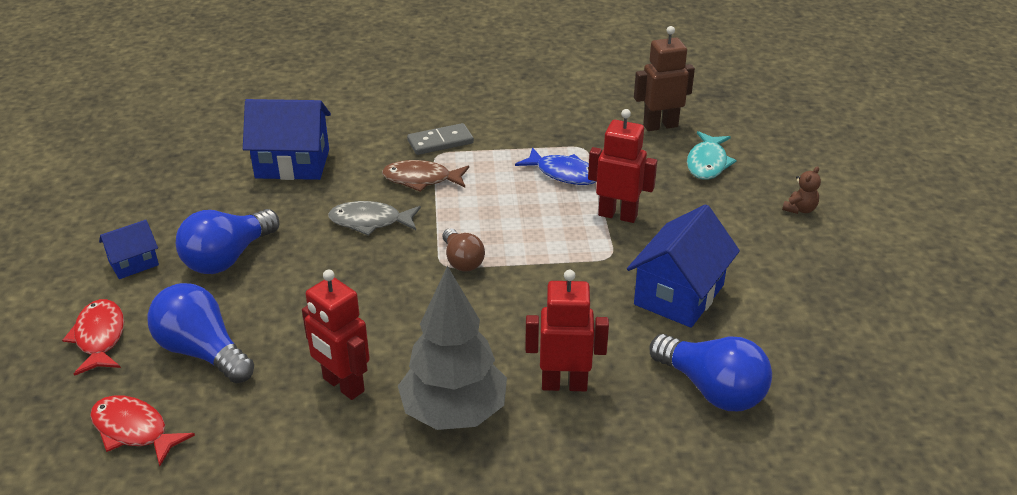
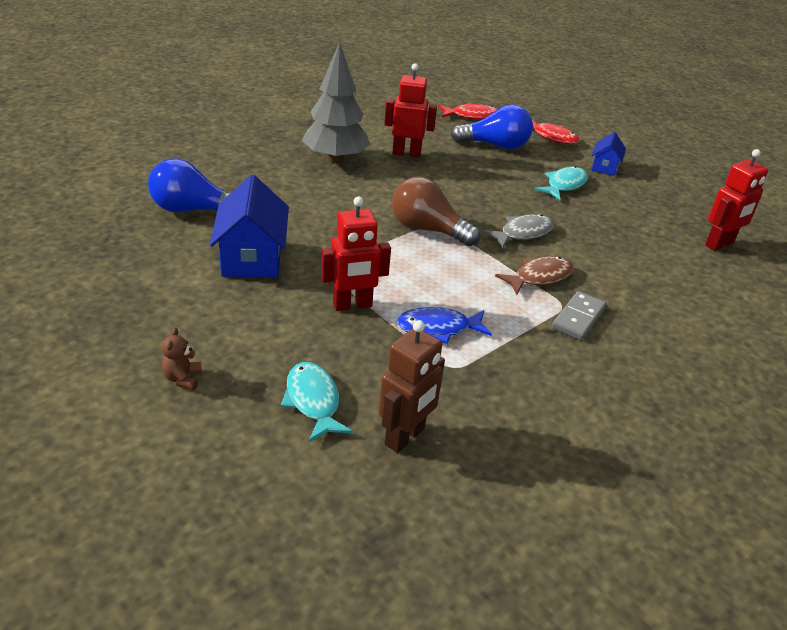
camera: 140 degrees right, 0 degrees up
blue light bulb [176,209,279,274] -> turquoise fish [535,166,588,201]
blue house [243,99,331,180] -> none
brown light bulb [443,228,485,272] -> brown light bulb [392,176,480,246], size x1.65
red robot [525,269,609,391] -> red robot moved to [705,149,768,251]

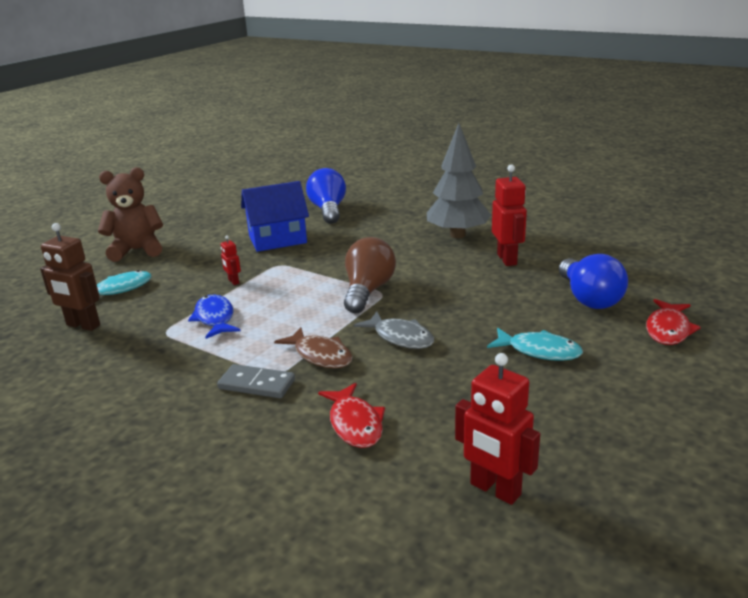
camera: 80 degrees right, 10 degrees down
brown teddy bear [162,327,202,390] -> brown teddy bear [98,167,163,262], size x2.27
red robot [321,197,391,311] -> red robot [221,235,241,285], size x0.50
red fish [439,103,498,120] -> red fish moved to [318,383,385,448]
blue house [591,132,626,176] -> none

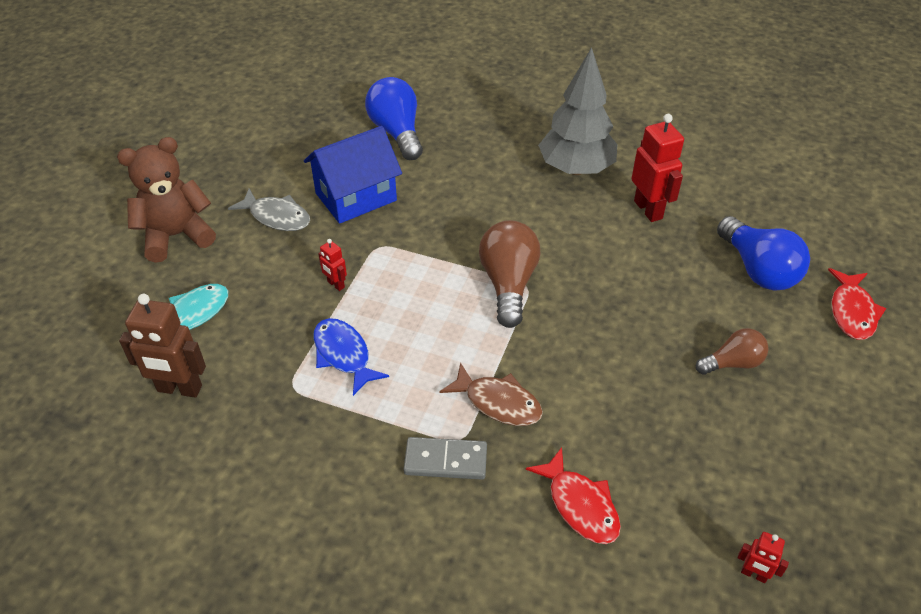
camera: 15 degrees left, 20 degrees up
grey fish [354,311,434,349] -> grey fish moved to [228,188,310,231]
red robot [455,353,540,505] -> red robot [738,532,789,583], size x0.50
turquoise fish [487,328,583,361] -> brown light bulb [696,328,768,375]

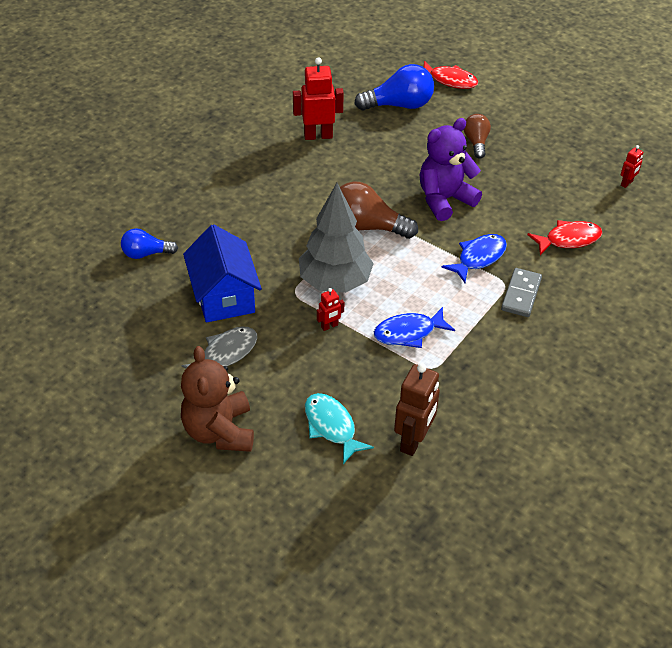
camera: 75 degrees left, 0 degrees up
blue light bulb [365,77,423,160] -> blue light bulb [121,228,178,259], size x0.60
brown fish [440,362,543,426] -> blue fish [441,234,507,283]
grey tree [538,47,617,175] -> grey tree moved to [299,183,374,293]
none -> purple teddy bear [420,118,482,221]

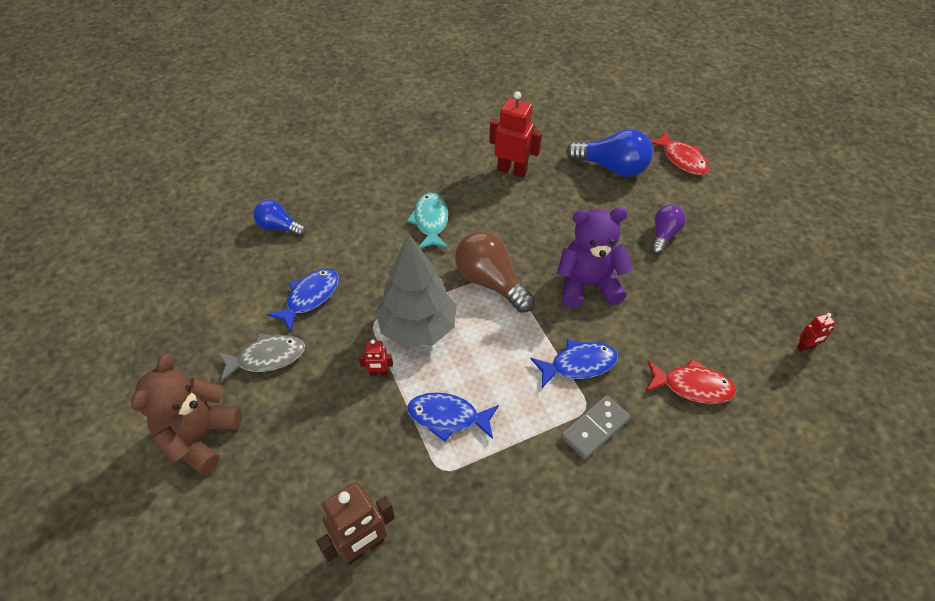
camera: 30 degrees right, 5 degrees up
blue house [183,224,262,323] -> blue fish [267,269,339,331]
turquoise fish [305,393,374,464] -> turquoise fish moved to [407,193,449,249]
brown light bulb [464,114,491,159] -> purple light bulb [651,205,686,254]

